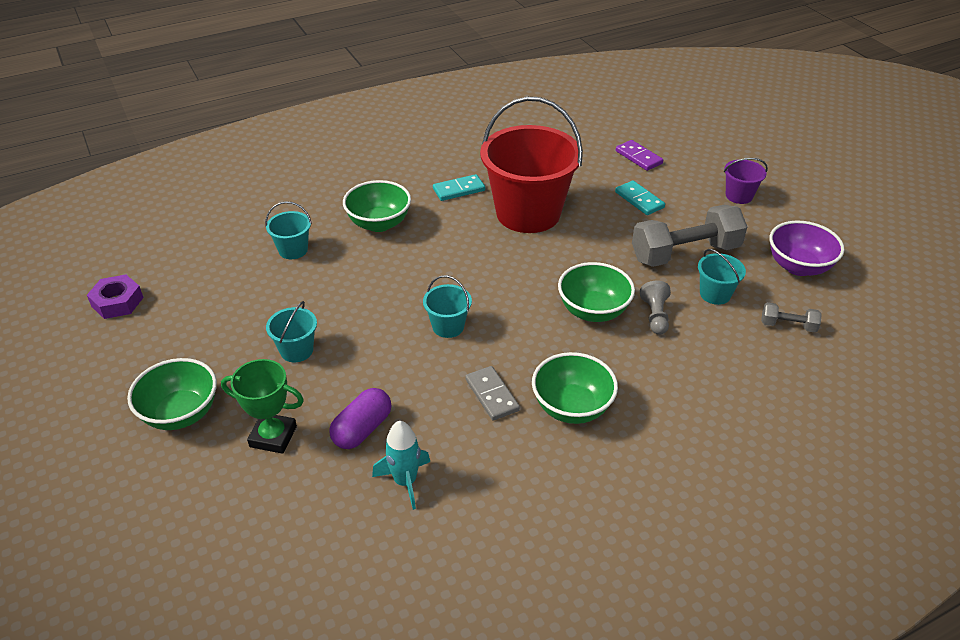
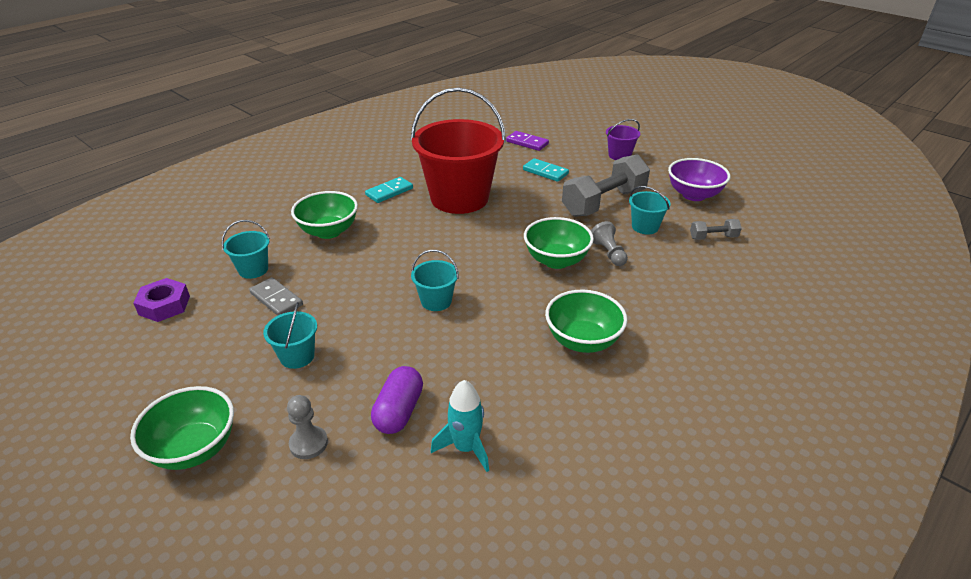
camera: 20 degrees left, 5 degrees down
purple nut [87,275,144,319] -> purple nut moved to [133,278,190,322]
green trophy [221,359,304,454] -> grey pawn [287,395,328,459]
grey domino [465,366,520,421] -> grey domino moved to [249,277,303,316]

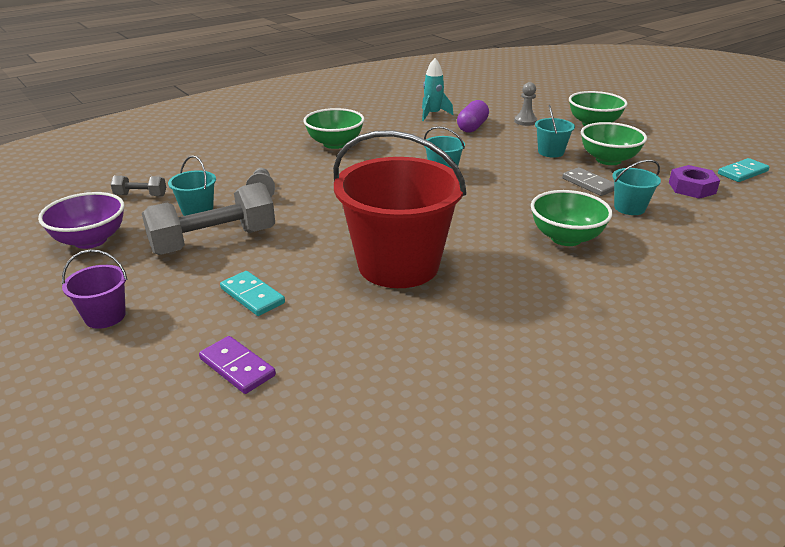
camera: 170 degrees left, 5 degrees down
turquoise domino [365,177,413,203] -> turquoise domino moved to [718,158,770,182]
green bowl [524,217,594,269] -> green bowl moved to [581,122,647,165]

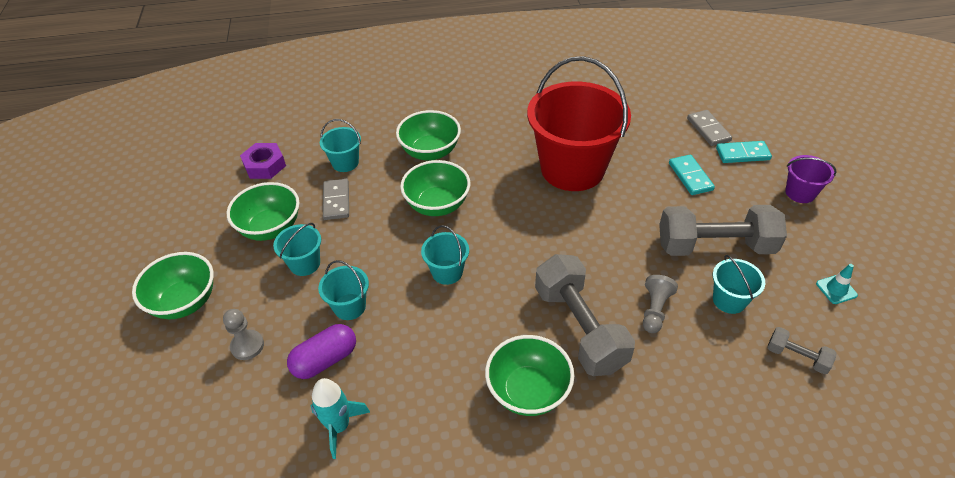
camera: 150 degrees left, 15 degrees up
purple bowl [38,192,124,249] -> turquoise traffic cone [816,264,858,304]
purple domino [199,336,276,394] -> grey domino [687,110,732,146]
turquoise domino [718,158,770,182] -> turquoise domino moved to [716,141,772,163]
none -> turquoise bucket [318,260,369,320]
none -> green bowl [400,160,470,216]
none -> grey dumbbell [535,254,635,376]

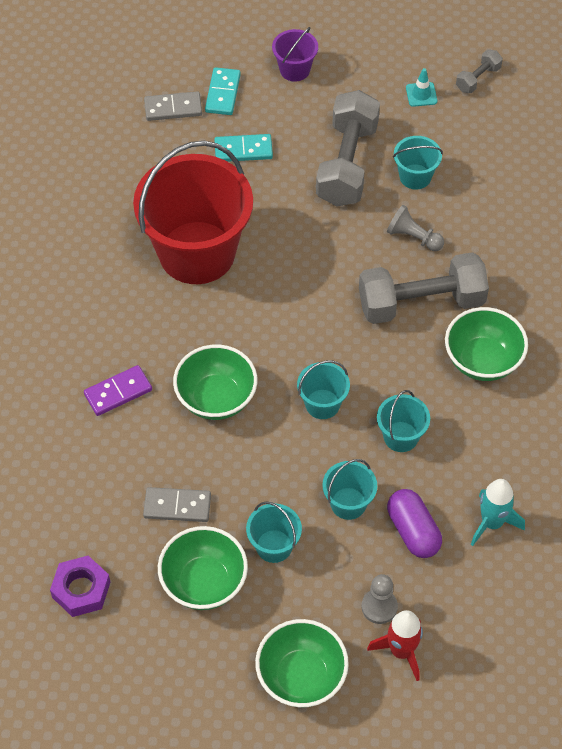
camera: 80 degrees left, 10 degrees up
turquoise bucket [320,119,361,172] -> turquoise bucket moved to [377,390,430,452]
green bowl [396,110,461,161] -> purple domino [84,365,152,416]
grey dumbbell [767,327,836,374] -> grey dumbbell moved to [456,50,503,93]
none -> red rocket [367,610,423,681]

